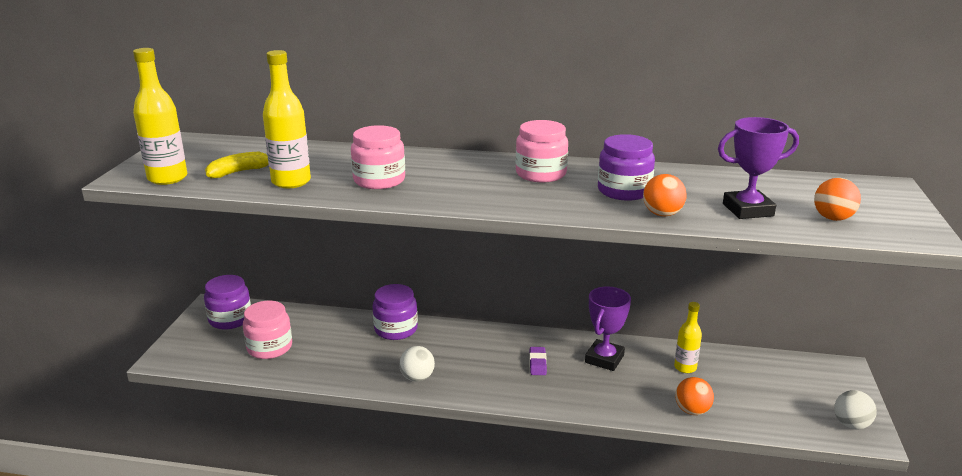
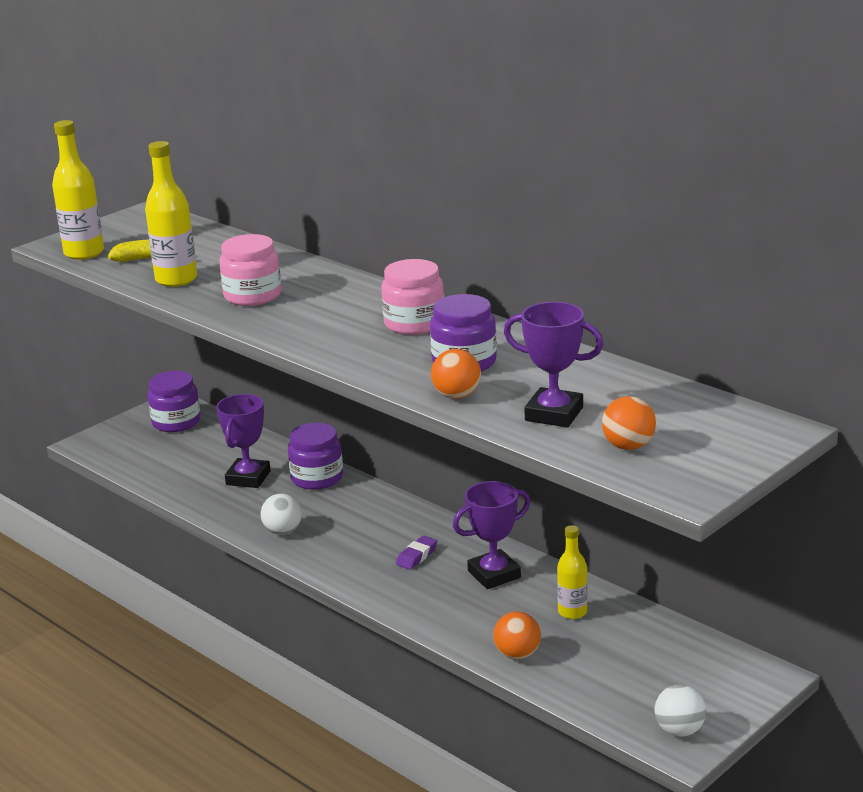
camera: 35 degrees right, 0 degrees up
pink jar [243,301,292,359] -> none
none -> purple trophy [216,394,271,488]

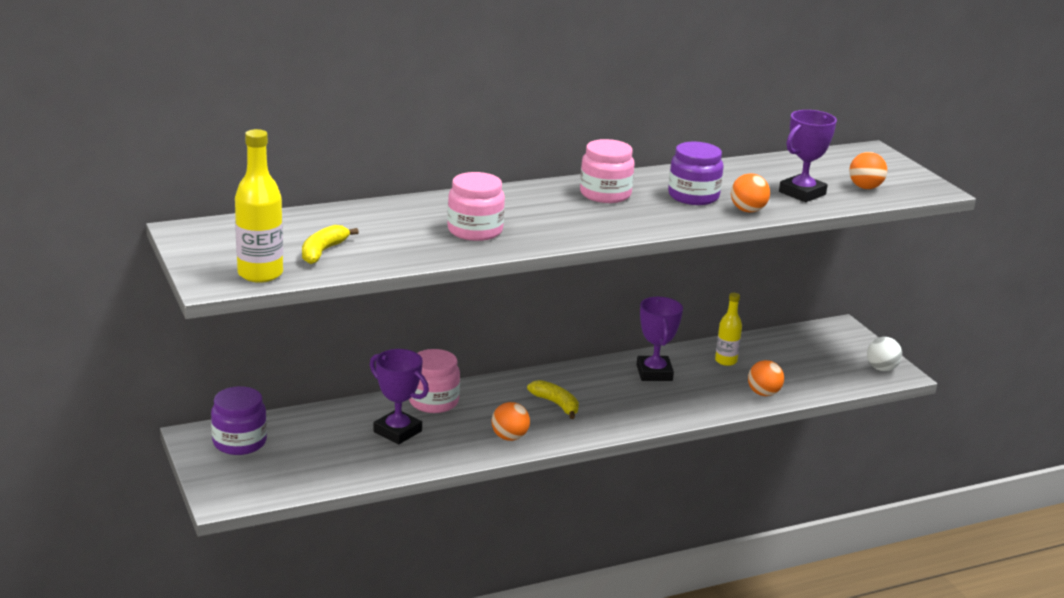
camera: 70 degrees left, 0 degrees up
yellow bottle [145,141,197,287] -> none
white ball [260,494,302,535] -> orange ball [492,402,530,441]
purple jar [288,423,343,490] -> pink jar [409,349,460,413]
purple eraser [396,536,437,570] -> none
none -> yellow banana [527,380,579,419]

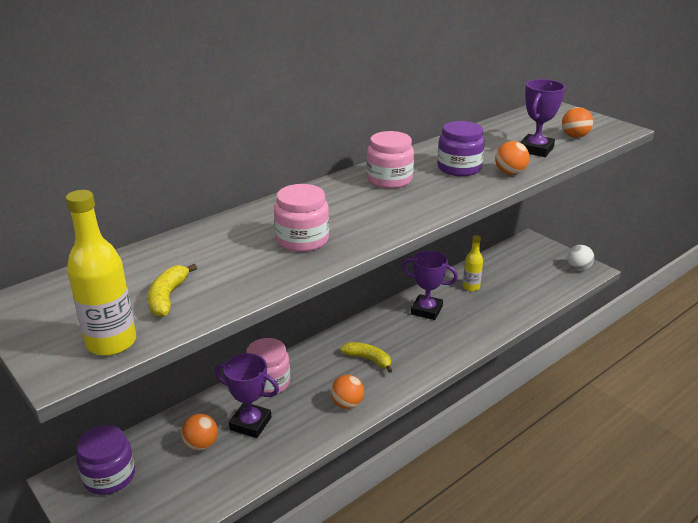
camera: 15 degrees left, 5 degrees up
purple trophy [636,297,683,381] -> purple trophy turned 45 degrees counterclockwise [402,251,458,320]
orange ball [748,360,784,396] -> orange ball moved to [181,414,218,451]

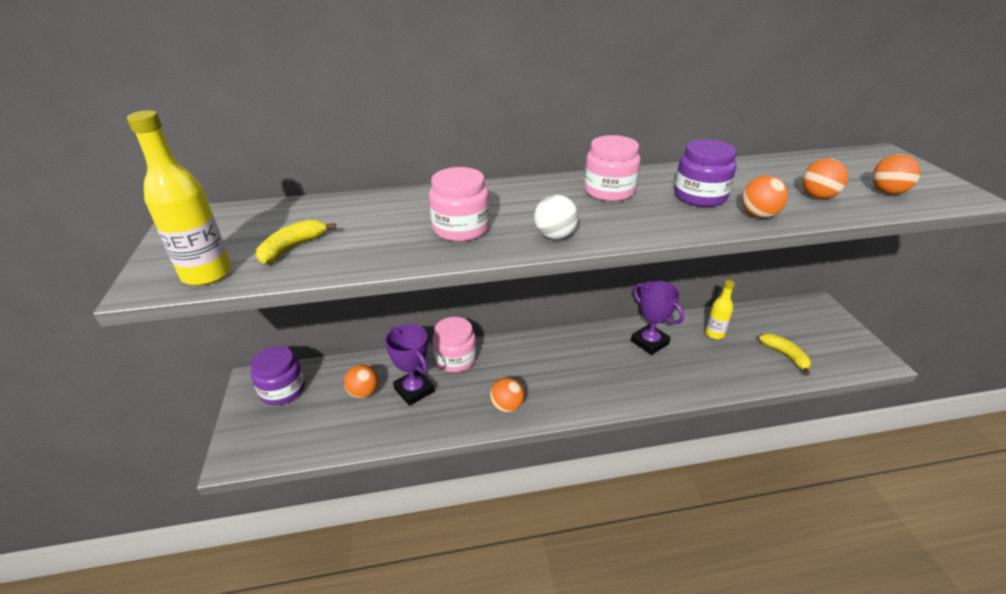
camera: 30 degrees right, 5 degrees up
yellow banana [340,342,392,373] -> yellow banana moved to [759,334,811,375]
purple trophy [520,79,566,157] -> orange ball [802,159,848,199]
white ball [567,245,594,271] -> white ball moved to [534,195,578,239]

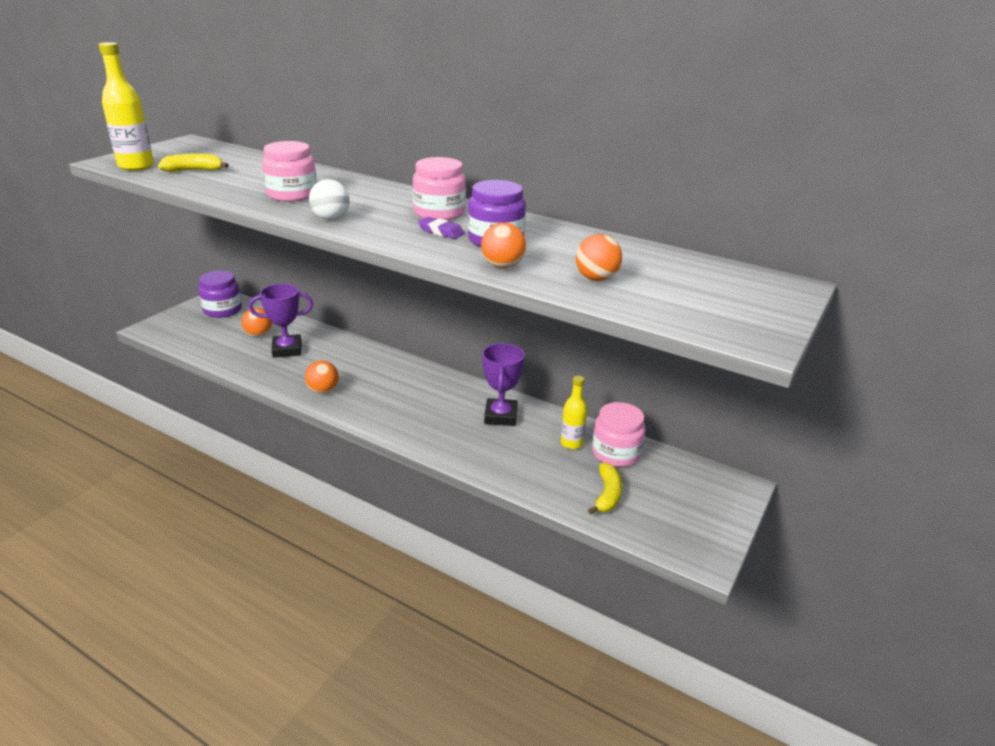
camera: 40 degrees right, 5 degrees down
purple trophy [385,324,434,406] -> purple trophy turned 75 degrees clockwise [249,284,313,358]
pink jar [432,317,477,372] -> pink jar moved to [592,402,646,467]
orange ball [872,154,921,194] -> none
none -> purple eraser [418,217,464,239]

